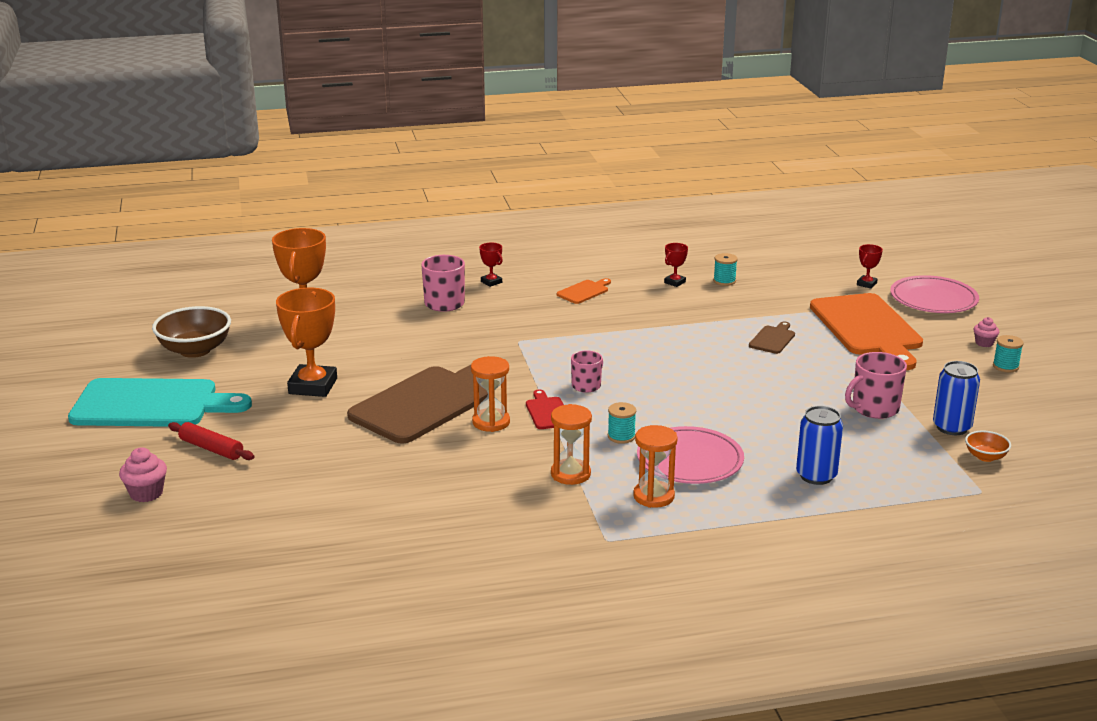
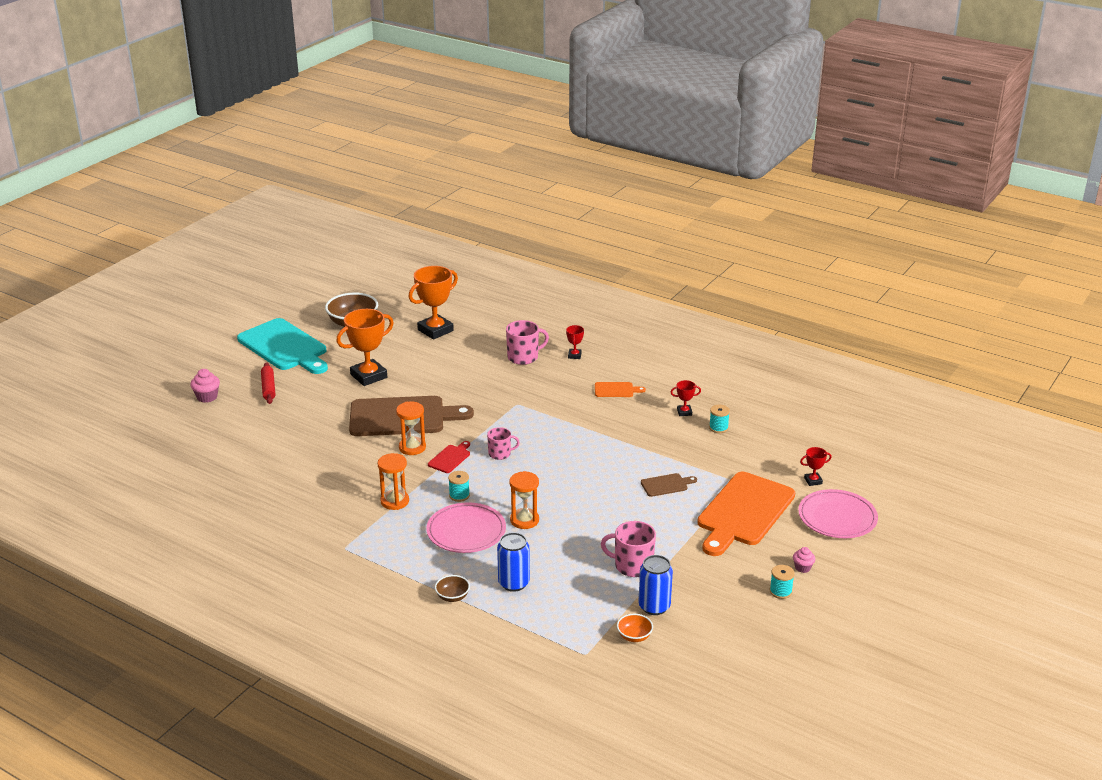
camera: 45 degrees right, 5 degrees up
orange hourglass [633,425,678,508] -> orange hourglass moved to [509,471,539,529]
none -> brown bowl [435,575,470,602]

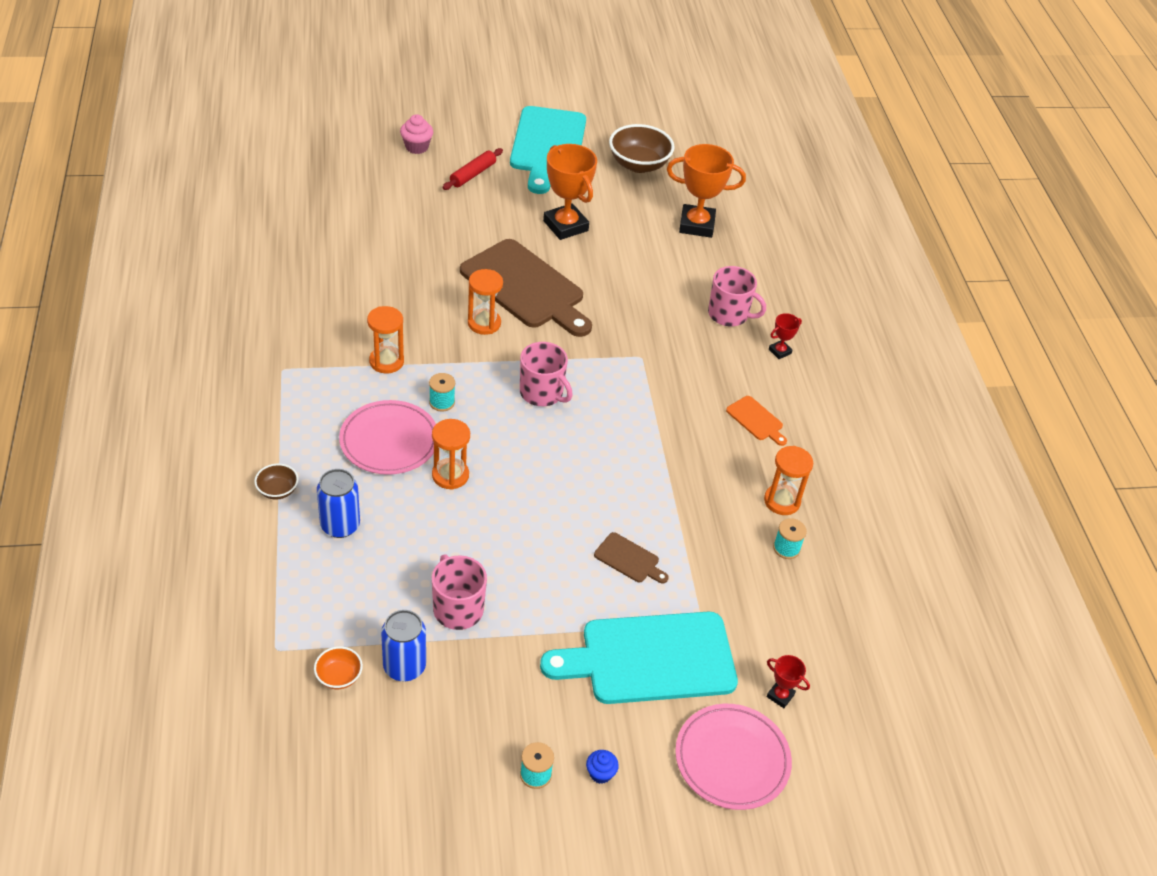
camera: 45 degrees right, 15 degrees up
orange trophy [336,309,394,386] -> orange trophy turned 45 degrees clockwise [543,144,597,240]
red cutting board [428,441,470,473] -> none
pink mug [487,427,520,460] -> pink mug [520,342,573,406], size x1.54
red trophy [671,380,701,416] -> orange hourglass [764,446,813,515]
orange cutting board [697,472,795,556] -> turquoise cutting board [540,612,738,704]
pink cupcake [793,547,815,573] -> blue cupcake [586,750,619,784]

